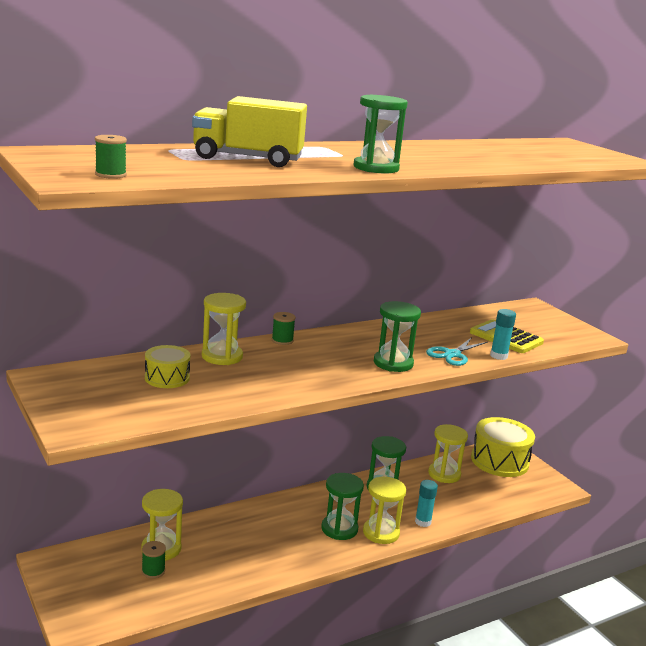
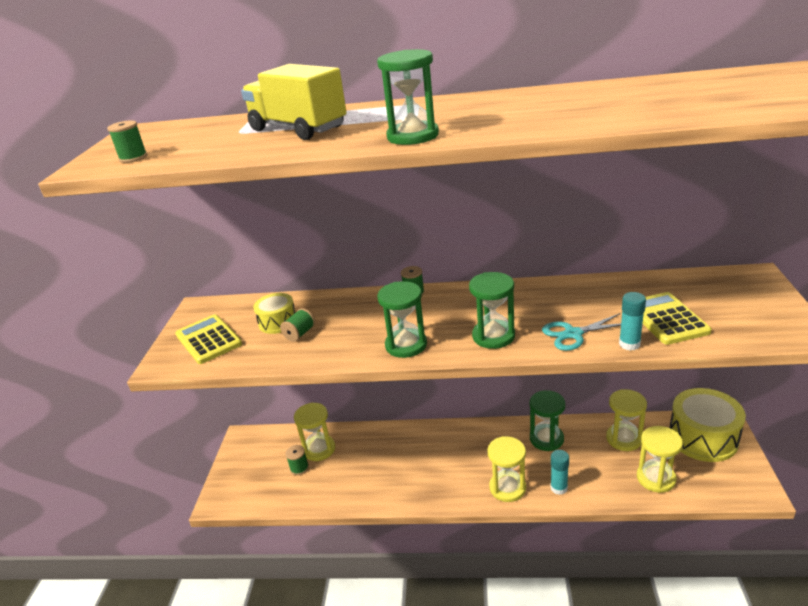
camera: 40 degrees right, 10 degrees up
yellow hourglass [202,293,246,365] -> yellow hourglass moved to [637,426,683,493]
green hourglass [321,473,364,540] -> green hourglass moved to [377,281,427,358]
none -> yellow calculator [175,314,242,364]
none -> green spool [280,308,315,342]

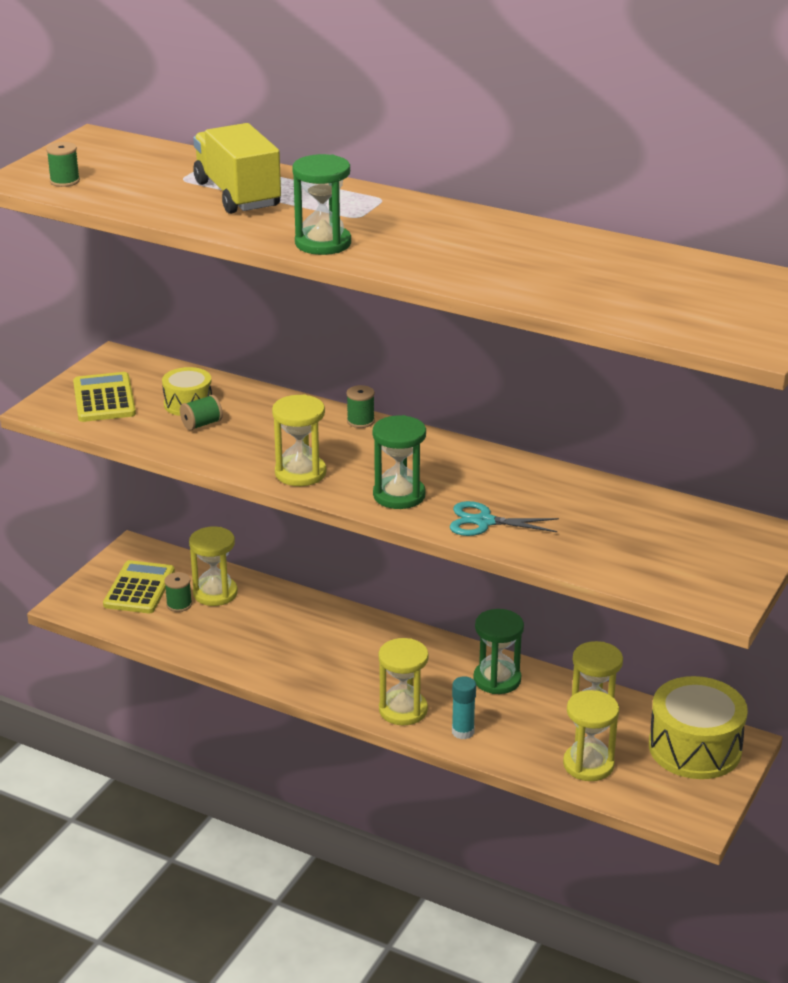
camera: 20 degrees right, 0 degrees up
green hourglass [377,281,427,358] -> yellow hourglass [272,394,326,486]
turquoise glue stick [619,292,646,351] -> none
yellow calculator [643,292,712,345] -> yellow calculator moved to [103,560,175,613]

